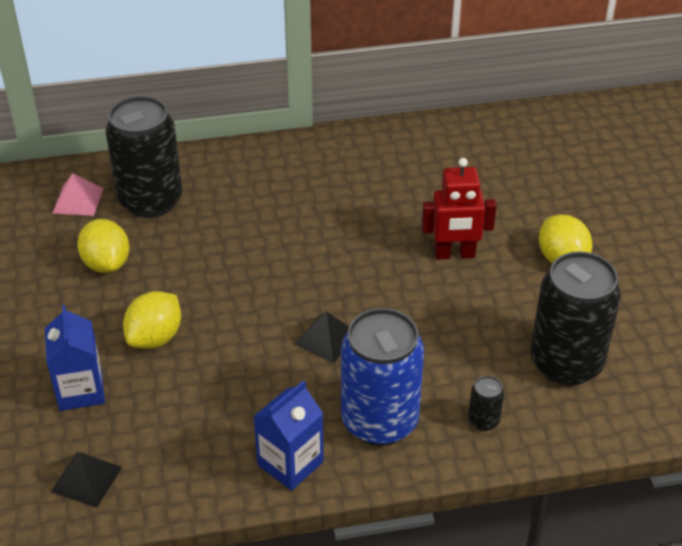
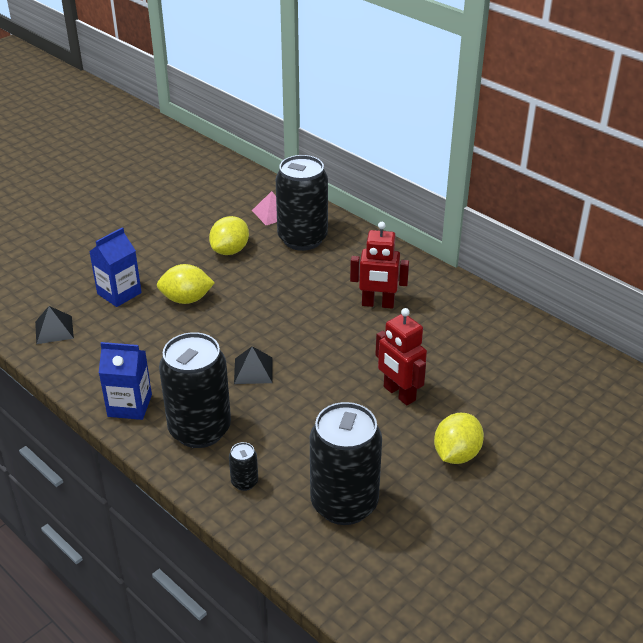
camera: 55 degrees right, 5 degrees down
blue can [341,308,424,446] -> black can [159,332,231,448]
none -> red robot [350,222,409,309]

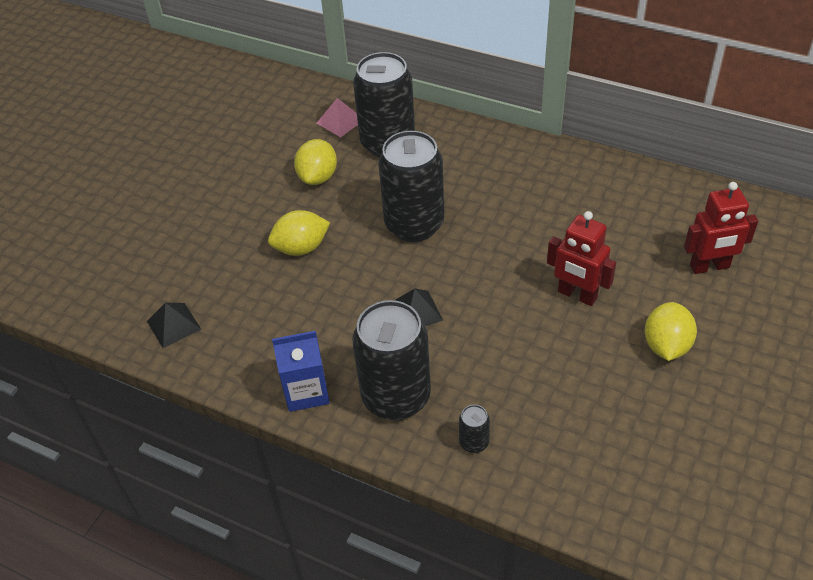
camera: 15 degrees left, 10 degrees up
blue carton [89,227,142,307] -> none
black can [310,402,382,525] -> black can moved to [378,131,444,242]
red robot [350,222,409,309] -> red robot moved to [684,182,758,274]

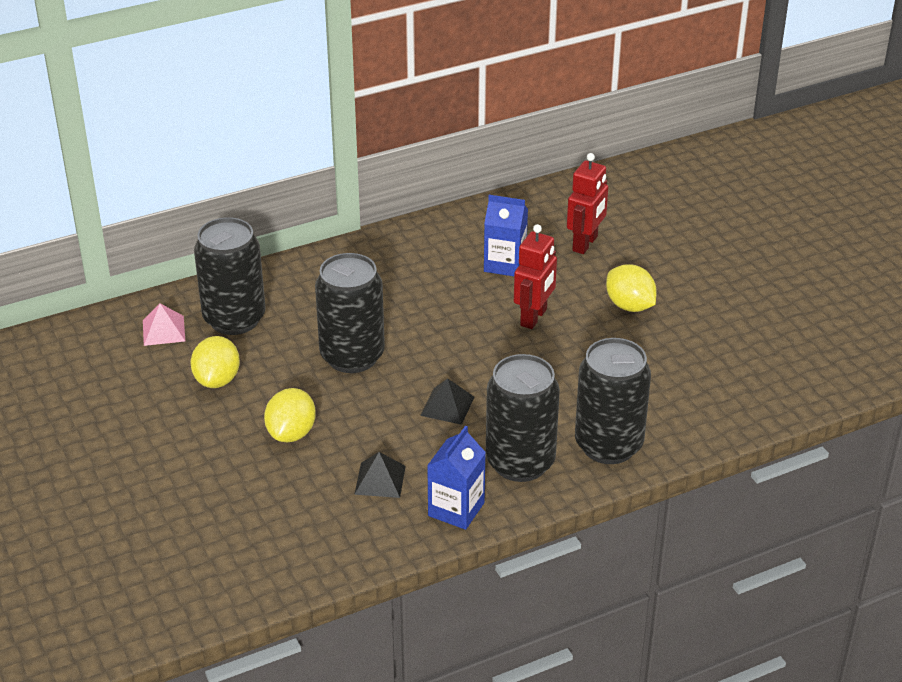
camera: 55 degrees left, 10 degrees down
black pyramid [147,303,201,348] -> black pyramid moved to [354,452,406,498]
yellow lemon [294,139,337,185] -> yellow lemon turned 45 degrees clockwise [191,336,240,388]
black can [459,405,490,453] -> black can [575,338,651,464], size x2.43
red robot [547,211,616,306] -> red robot turned 45 degrees counterclockwise [514,224,557,329]
none -> blue carton [484,195,528,276]

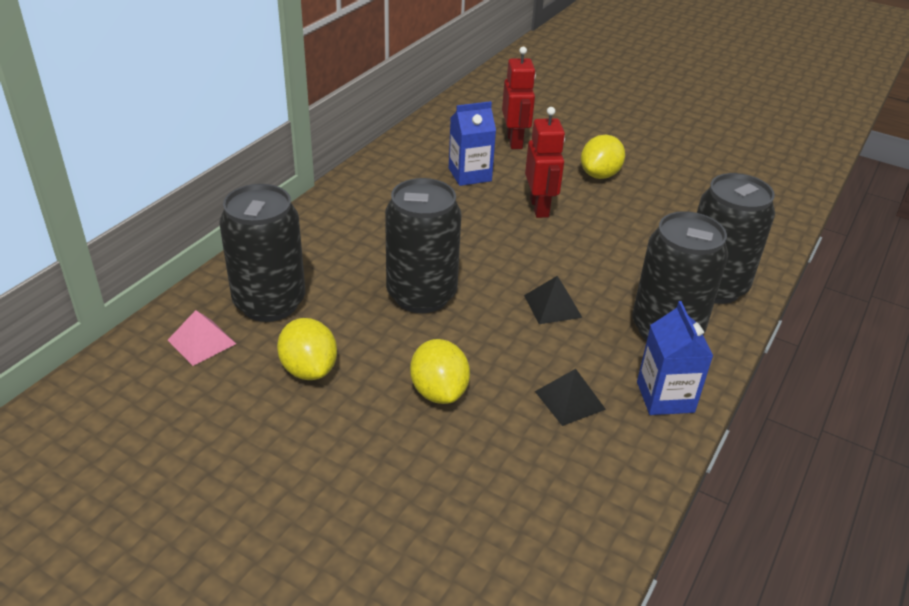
camera: 35 degrees left, 0 degrees up
yellow lemon [606,264,657,312] -> yellow lemon turned 75 degrees counterclockwise [581,135,625,179]

